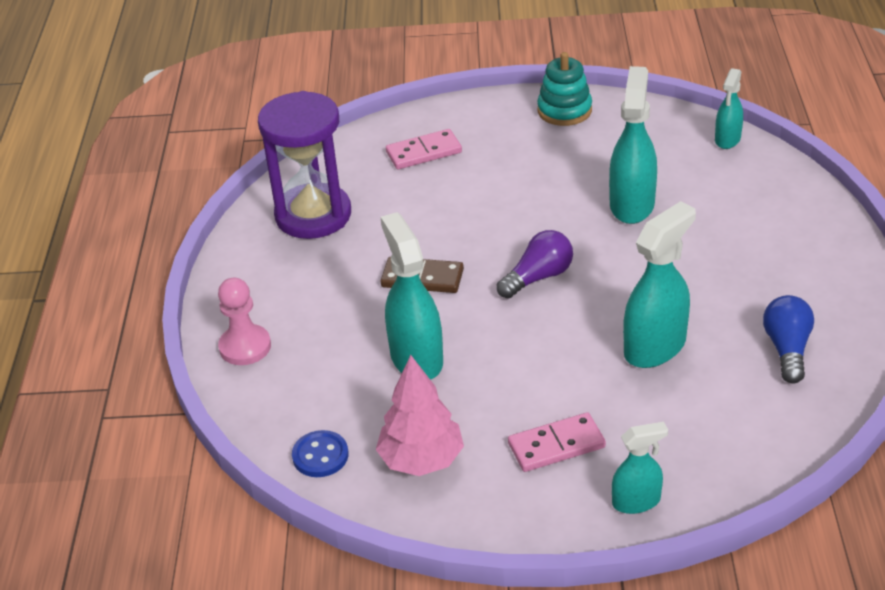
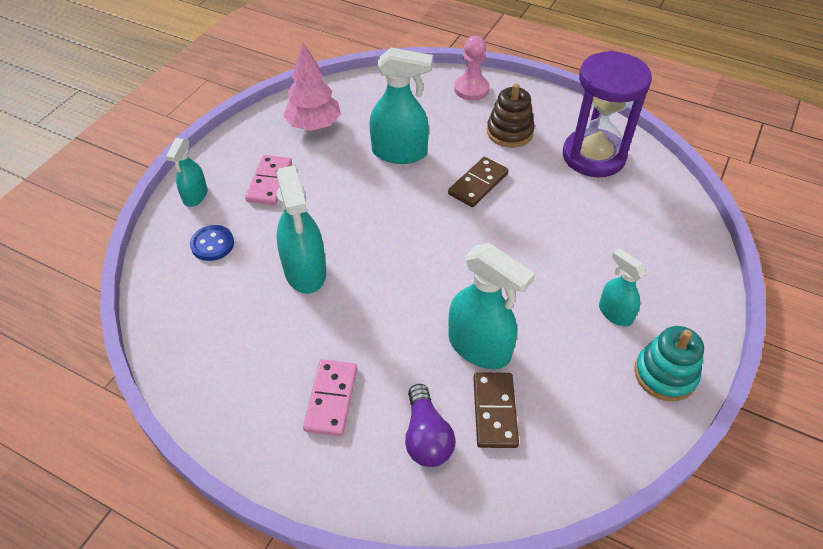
camera: 115 degrees right, 10 degrees up
blue button [292,430,348,477] -> blue button moved to [190,225,234,261]
pink domino [386,129,462,169] -> pink domino moved to [303,359,357,436]
purple light bulb [497,230,573,299] -> purple light bulb moved to [405,384,456,467]
turquoise spray bottle [715,68,743,149] -> turquoise spray bottle moved to [599,248,647,327]
blue light bulb [763,295,814,384] -> none
none -> brown domino [473,373,519,448]
none -> brown stacking toy [487,84,535,147]

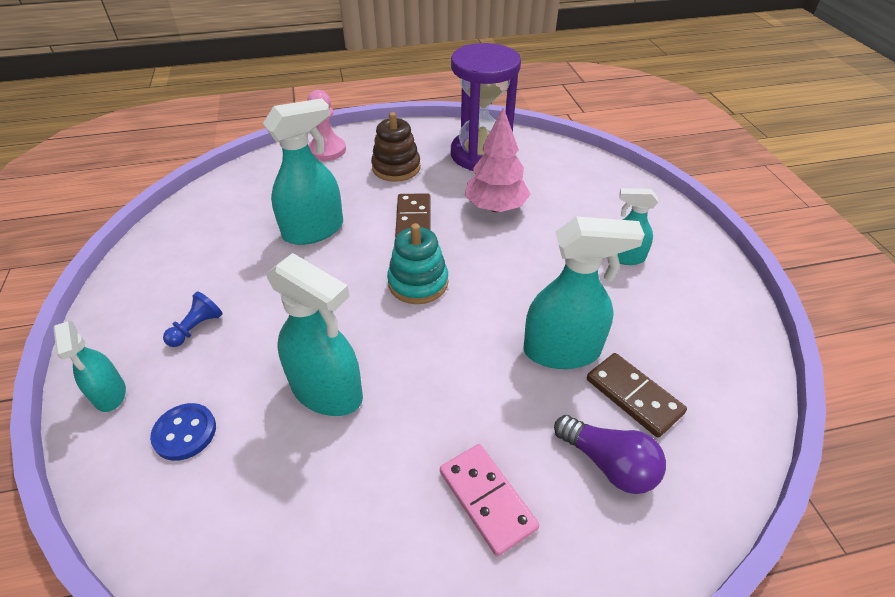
camera: 40 degrees left, 5 degrees down
pink domino [245,155,292,205] -> blue pawn [163,291,222,347]
pink tree [283,43,341,131] -> pink tree moved to [465,107,530,212]
turquoise stacking toy [634,326,704,401] -> turquoise stacking toy moved to [387,223,448,304]

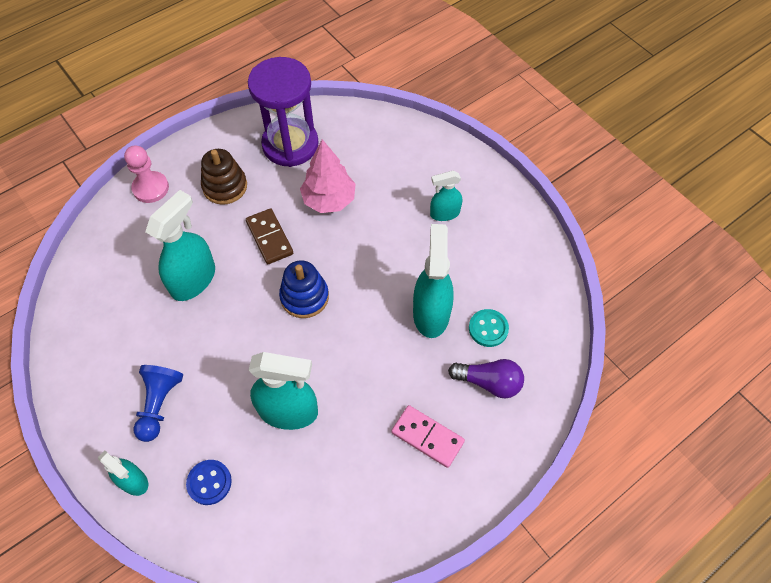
camera: 25 degrees left, 15 degrees up
blue pawn [163,291,222,347] -> blue pawn [134,365,183,442], size x1.56
turquoise stacking toy [387,223,448,304] -> blue stacking toy [279,260,329,318]
turquoise spray bottle [523,217,645,369] -> turquoise spray bottle turned 60 degrees counterclockwise [413,224,454,338]
brown domino [587,353,687,438] -> turquoise button [469,309,509,347]

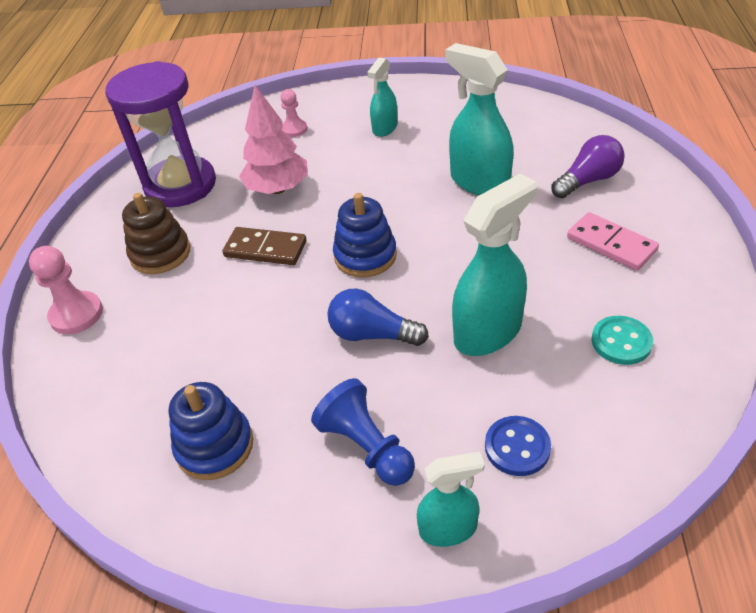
camera: 45 degrees left, 15 degrees down
turquoise spray bottle [146,190,215,301] -> none
pink domino [391,405,465,468] -> pink domino turned 60 degrees clockwise [567,212,659,271]
turquoise button [469,309,509,347] -> turquoise button moved to [591,316,653,365]
none -> blue stacking toy [169,382,253,480]
none -> pink pawn [280,89,307,137]
none -> blue light bulb [327,289,429,346]

